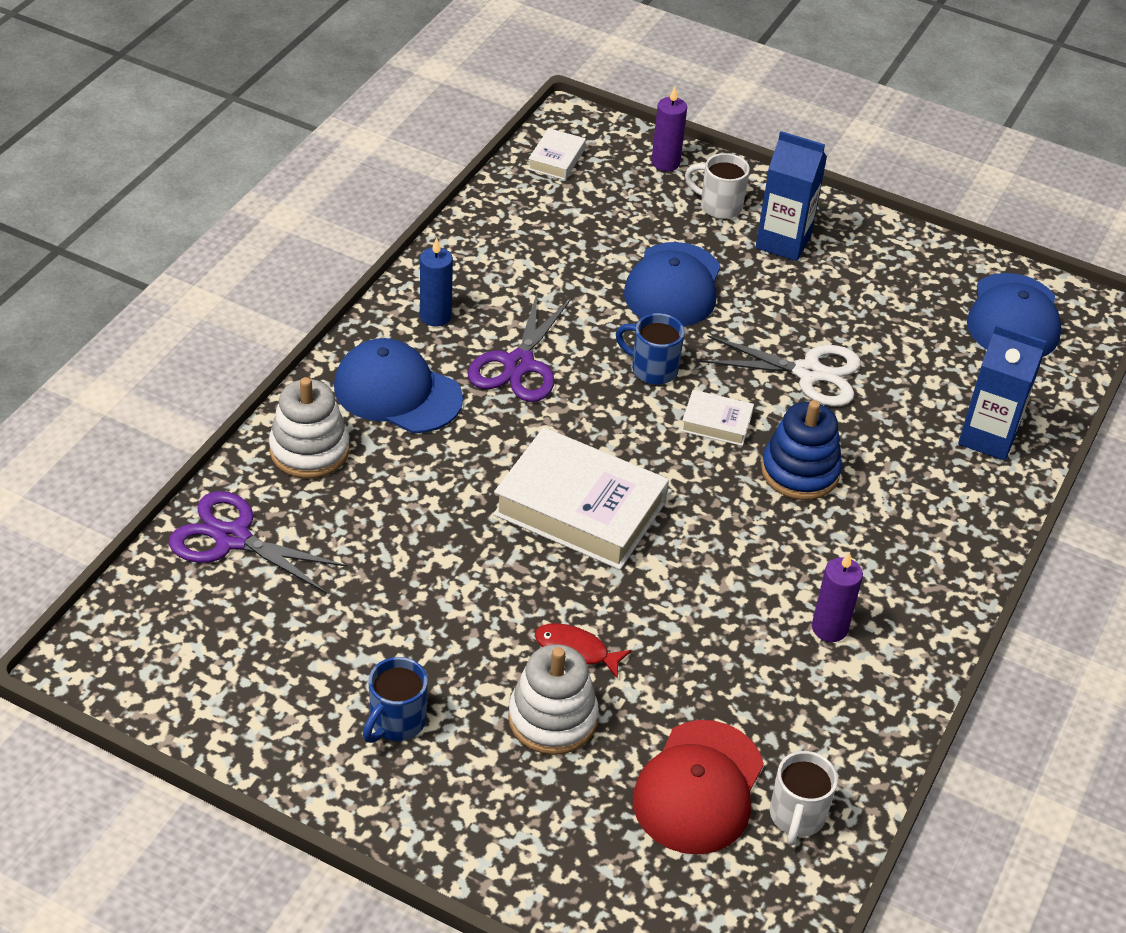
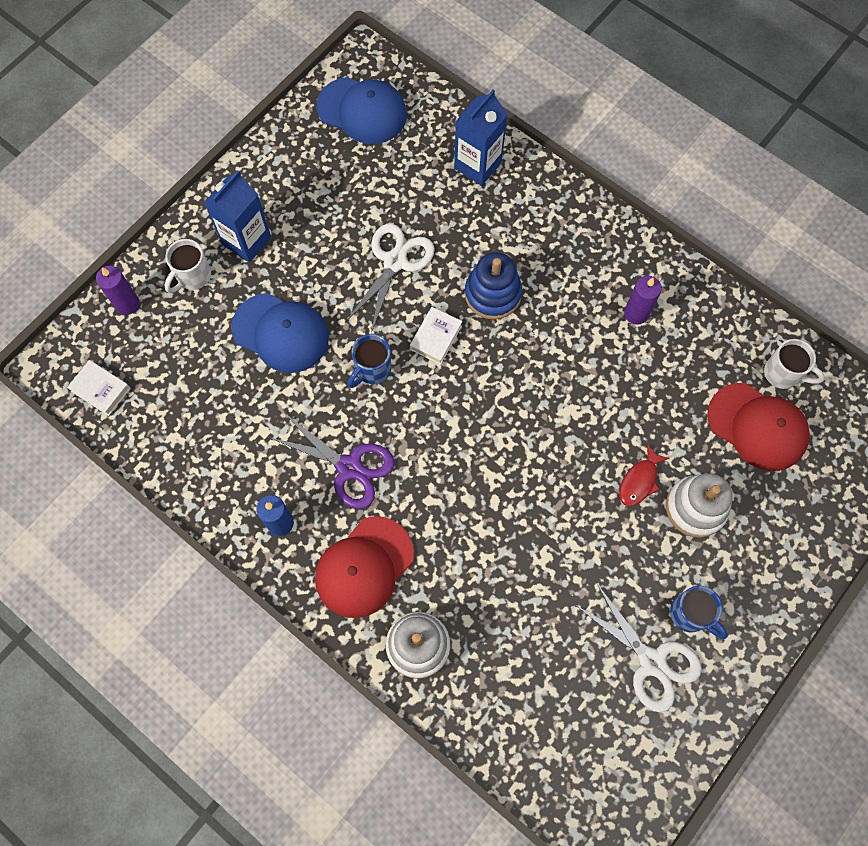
camera: 75 degrees left, 25 degrees up
purple scissors [169,491,348,593] -> none
blue cap [334,338,463,433] -> red cap [315,516,414,618]
white book [493,427,669,570] -> none
none -> white scissors [575,584,702,712]

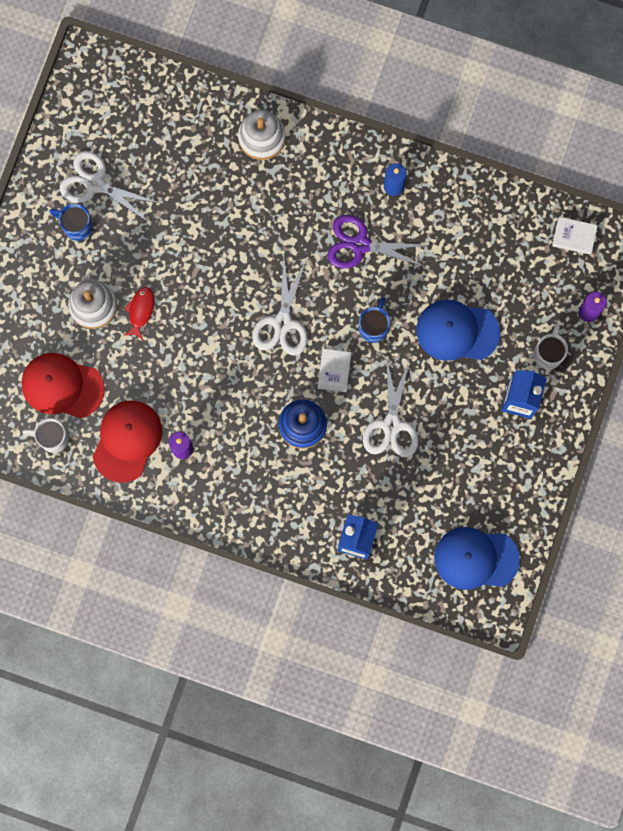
camera: 160 degrees right, 10 degrees up
red cap [315,516,414,618] -> red cap moved to [93,401,162,483]
none -> white scissors [252,259,308,356]

